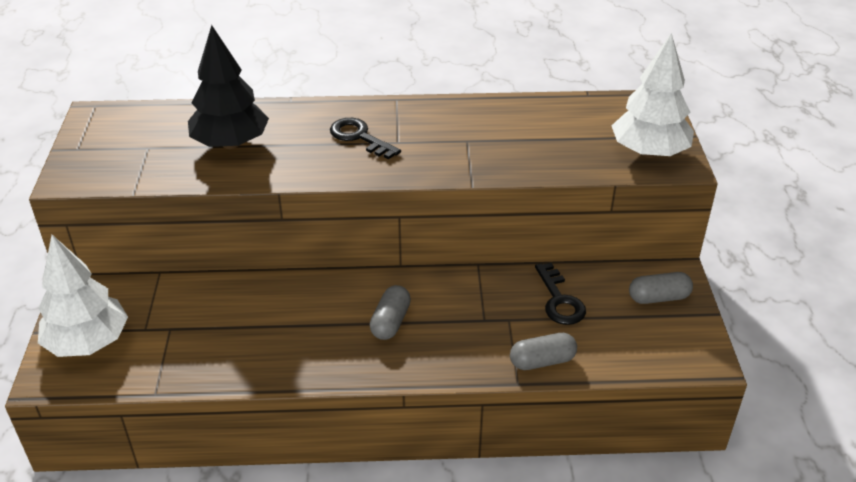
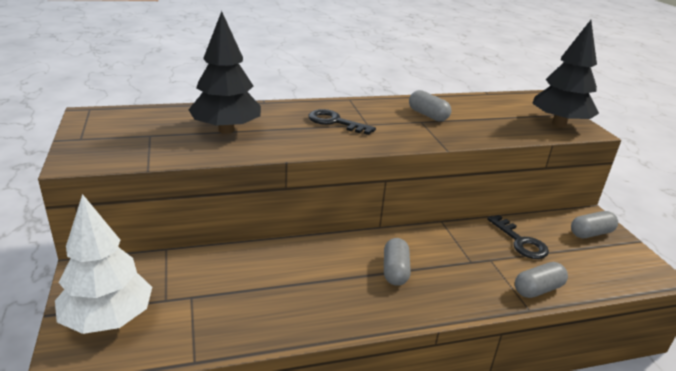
camera: 15 degrees left, 10 degrees down
white tree [612,33,694,158] -> black tree [532,20,599,127]
none -> grey capsule [409,90,451,121]

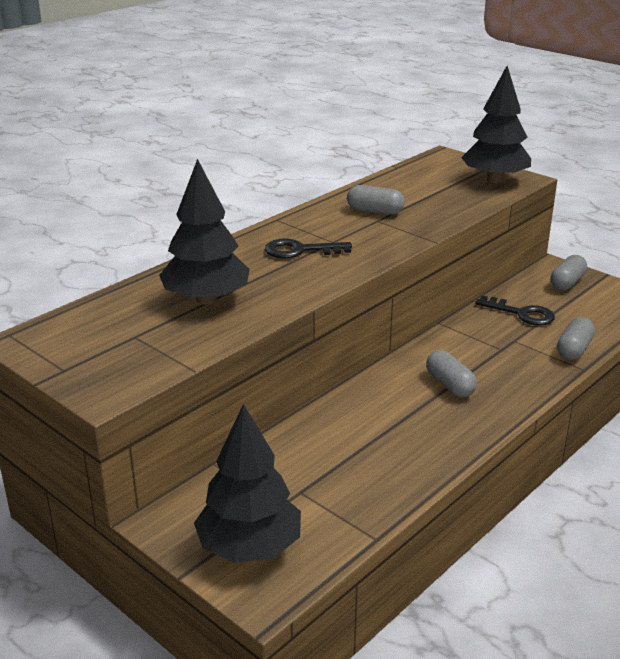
camera: 30 degrees left, 0 degrees up
white tree [55,194,152,334] -> black tree [194,404,301,563]

